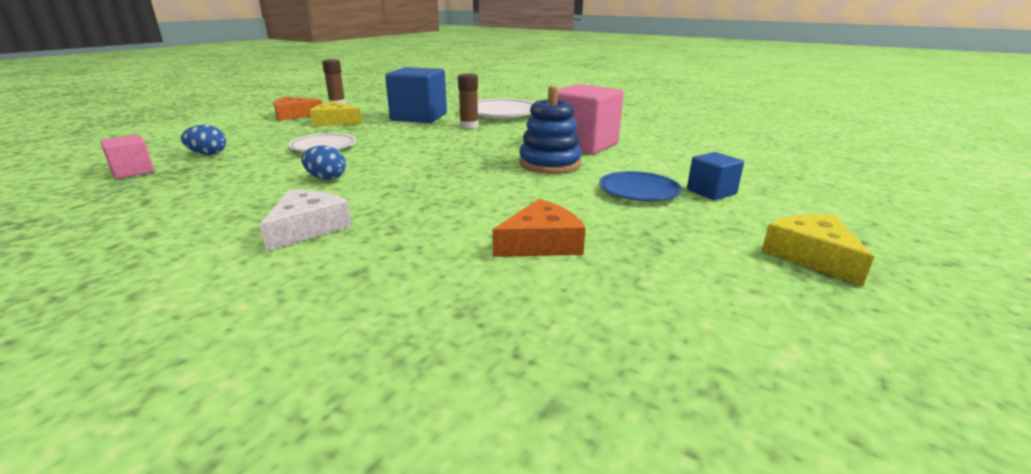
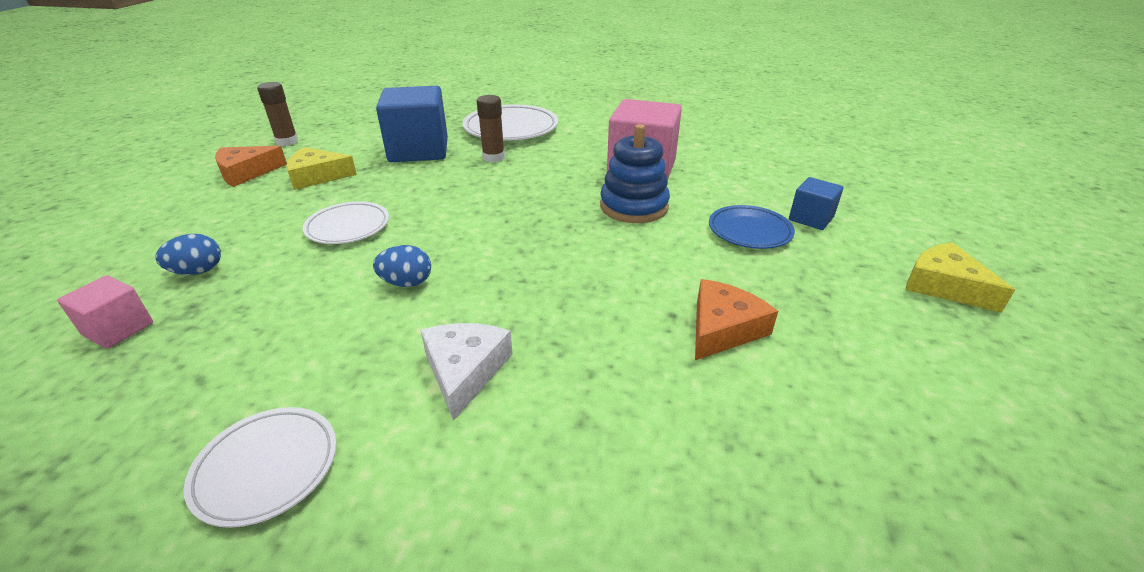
camera: 20 degrees left, 10 degrees up
none -> white plate [184,407,337,528]

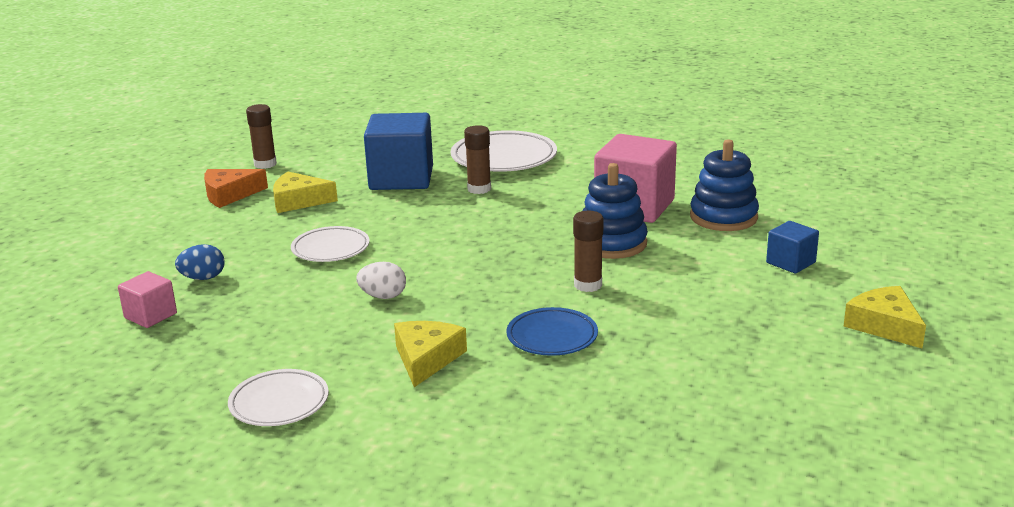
camera: 10 degrees right, 10 degrees down
blue egg [373,245,431,287] -> white egg [356,262,406,299]
white cheese [421,323,513,421] -> yellow cheese [394,321,467,387]
orange cheese [695,279,778,360] -> none
blue plate [709,205,795,249] -> blue plate moved to [507,307,598,356]
none -> brown glue stick [573,211,604,292]
none -> blue stacking toy [690,139,759,231]

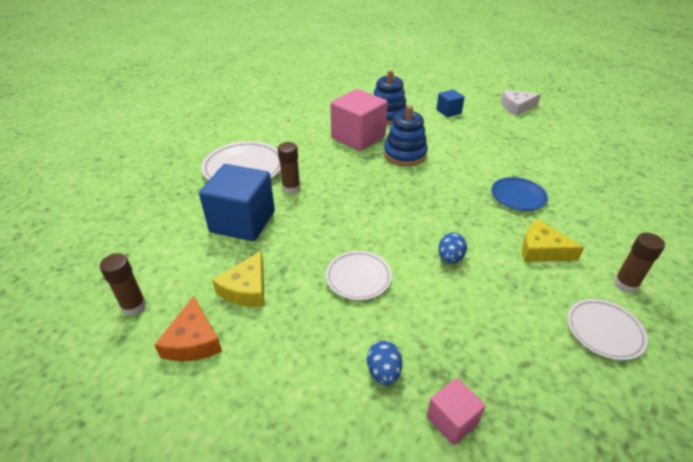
camera: 75 degrees left, 15 degrees up
white egg [356,262,406,299] -> blue egg [438,233,467,264]
brown glue stick [573,211,604,292] -> brown glue stick moved to [614,233,665,293]
yellow cheese [843,286,926,349] -> white cheese [501,90,541,116]

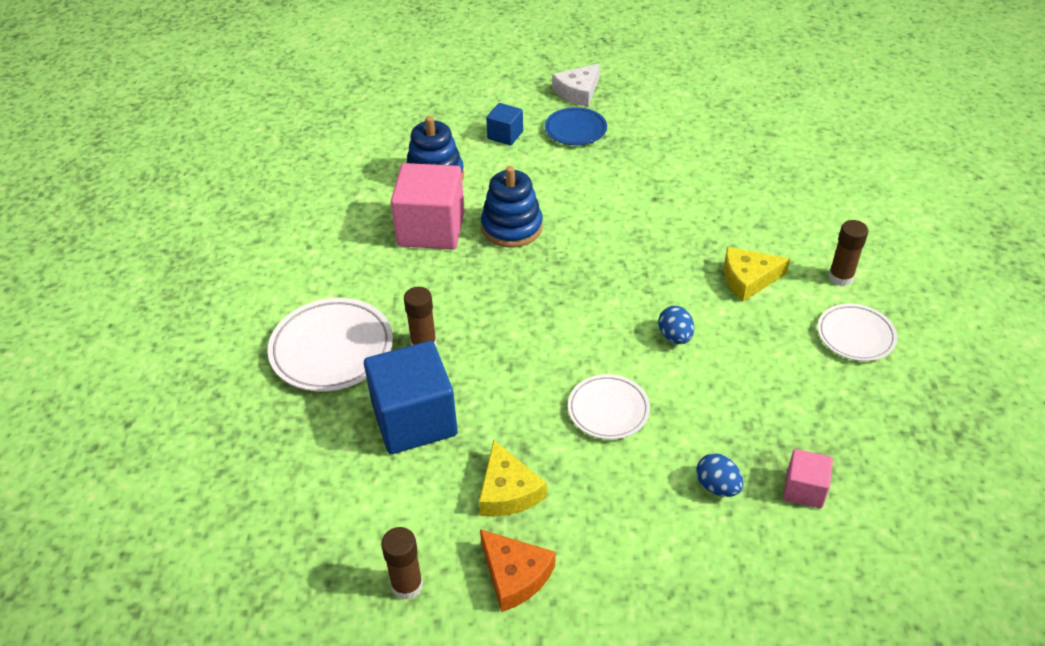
camera: 35 degrees left, 5 degrees up
blue plate [491,177,548,211] -> blue plate moved to [545,107,607,145]

